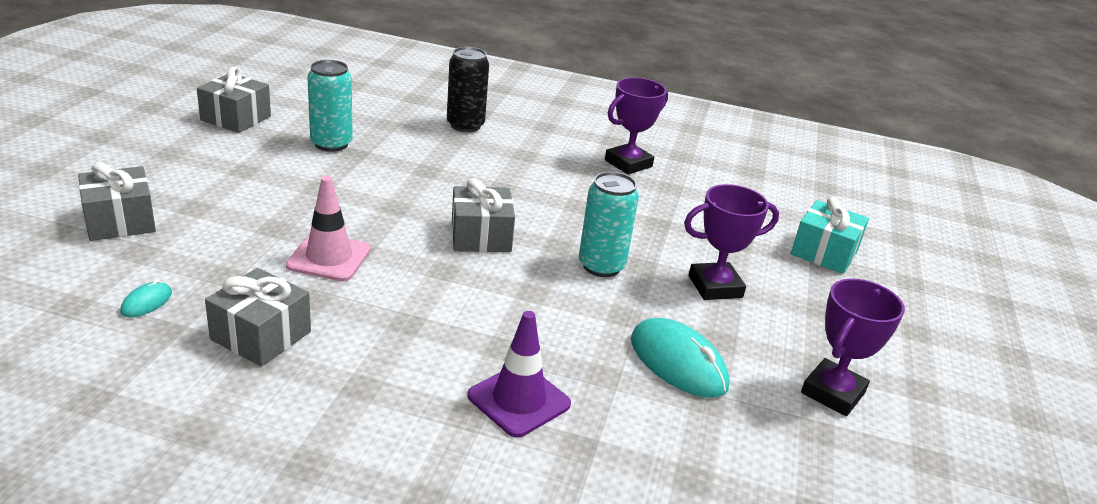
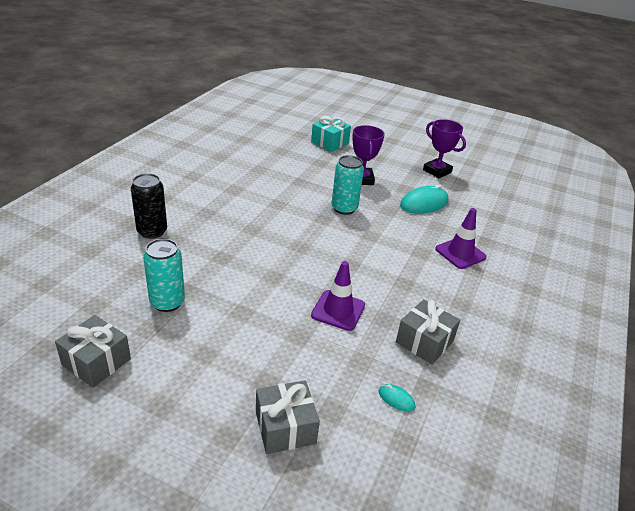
camera: 80 degrees left, 5 degrees up
pink traffic cone [286,176,371,281] -> purple traffic cone [311,261,365,331]
grey gift [452,178,515,252] -> none
purple trophy [605,77,668,175] -> none

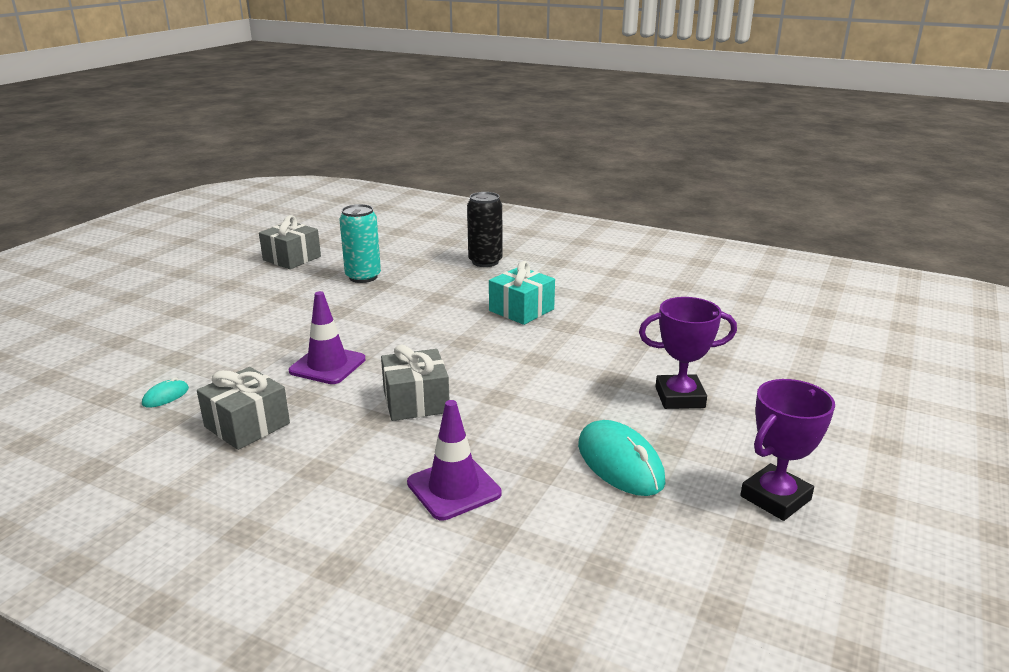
camera: 95 degrees right, 10 degrees down
grey gift [256,380,320,454] -> grey gift moved to [381,344,449,421]
turquoise gift [311,116,351,152] -> turquoise gift moved to [489,261,555,325]
turquoise can [332,155,364,215] -> none

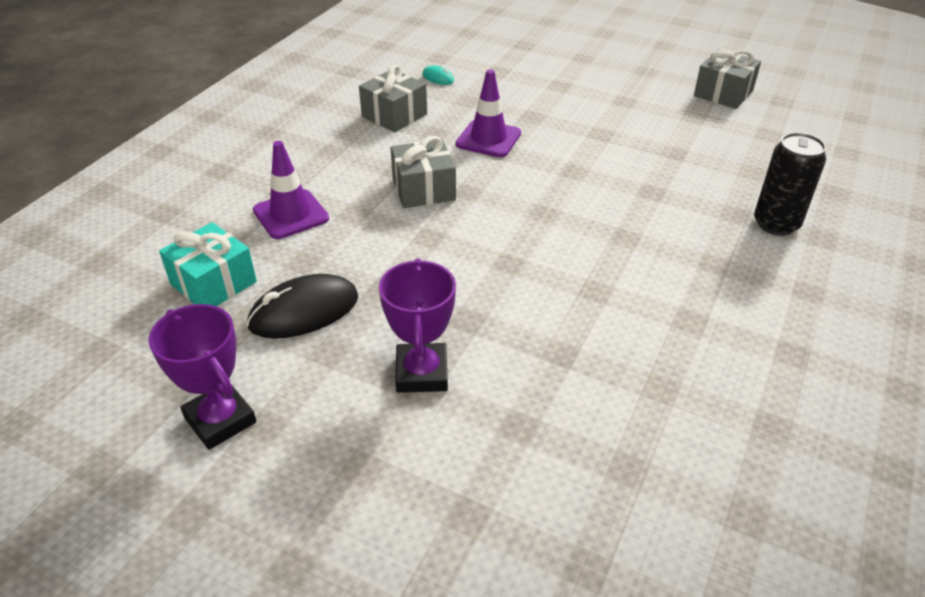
camera: 90 degrees right, 15 degrees up
turquoise can [339,204,381,283] -> none
turquoise gift [489,261,555,325] -> turquoise gift moved to [159,222,257,306]
turquoise mouse [578,420,666,496] -> black mouse [247,274,359,339]

